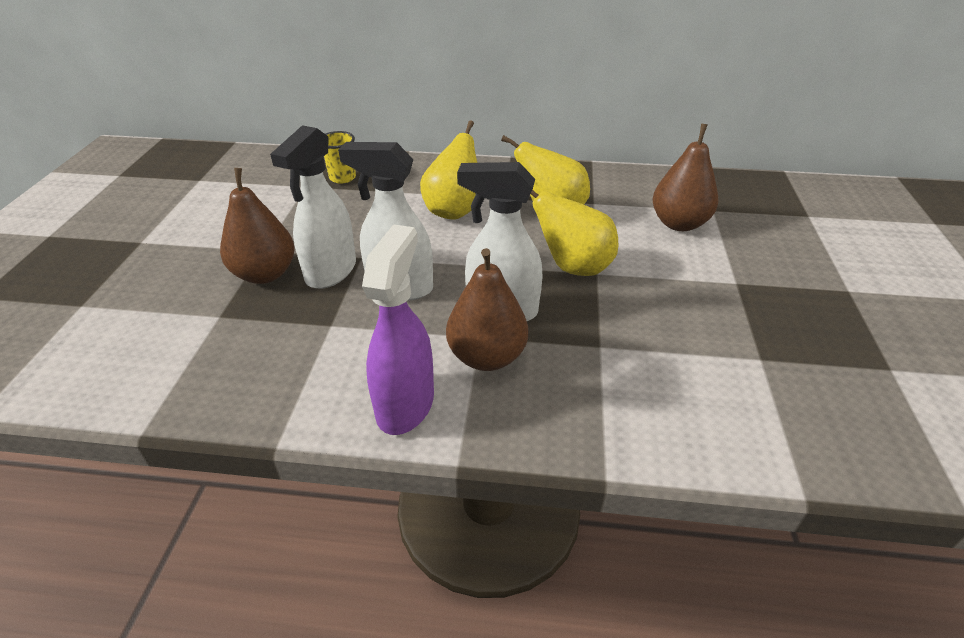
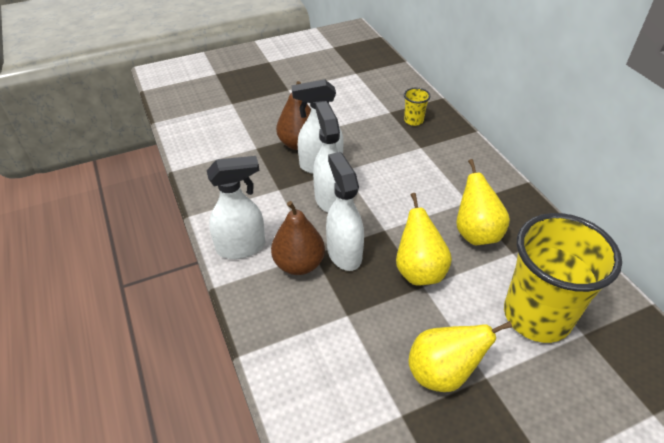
camera: 60 degrees right, 5 degrees up
purple spray bottle [362,224,434,435] -> white spray bottle [207,156,265,259]
yellow pear [420,120,477,220] -> yellow pear moved to [409,321,512,392]
brown pear [653,124,719,231] -> yellow cup [504,213,622,343]

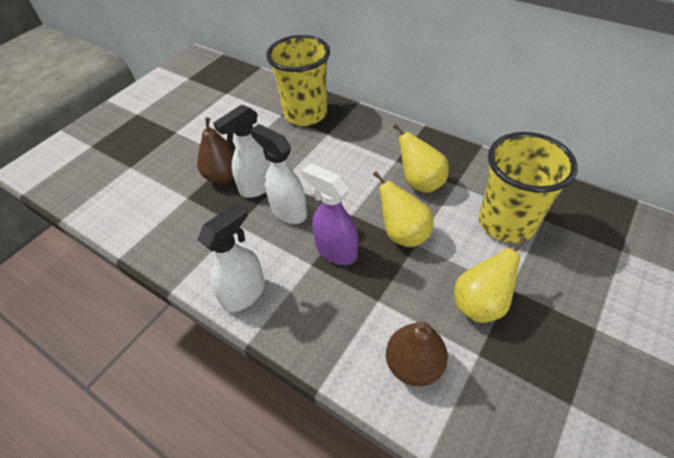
camera: 30 degrees left, 5 degrees up
brown pear [271,201,325,275] -> brown pear moved to [386,321,448,386]
white spray bottle [326,152,364,271] -> purple spray bottle [302,164,358,265]
yellow cup [404,88,430,126] -> yellow cup [266,35,330,126], size x2.43

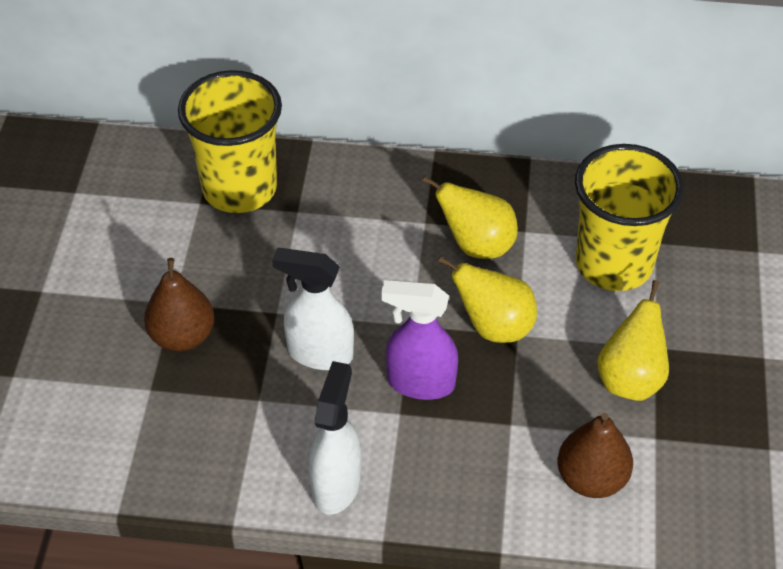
camera: 30 degrees left, 0 degrees up
white spray bottle [213,105,271,198] -> none

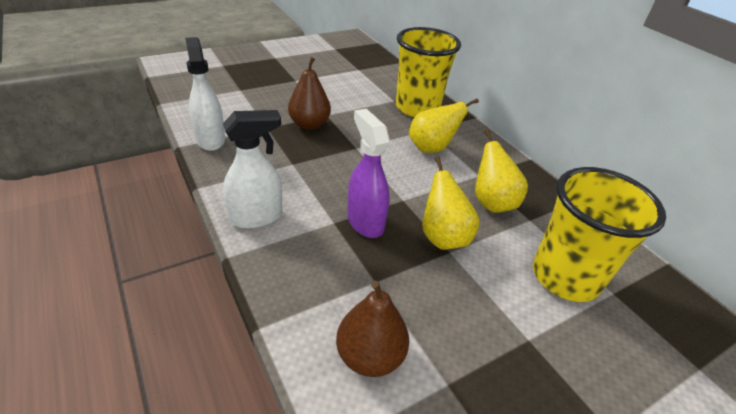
camera: 50 degrees right, 10 degrees down
white spray bottle [272,248,354,370] -> white spray bottle moved to [185,37,225,151]
yellow pear [597,280,669,401] -> yellow pear moved to [409,98,479,153]

